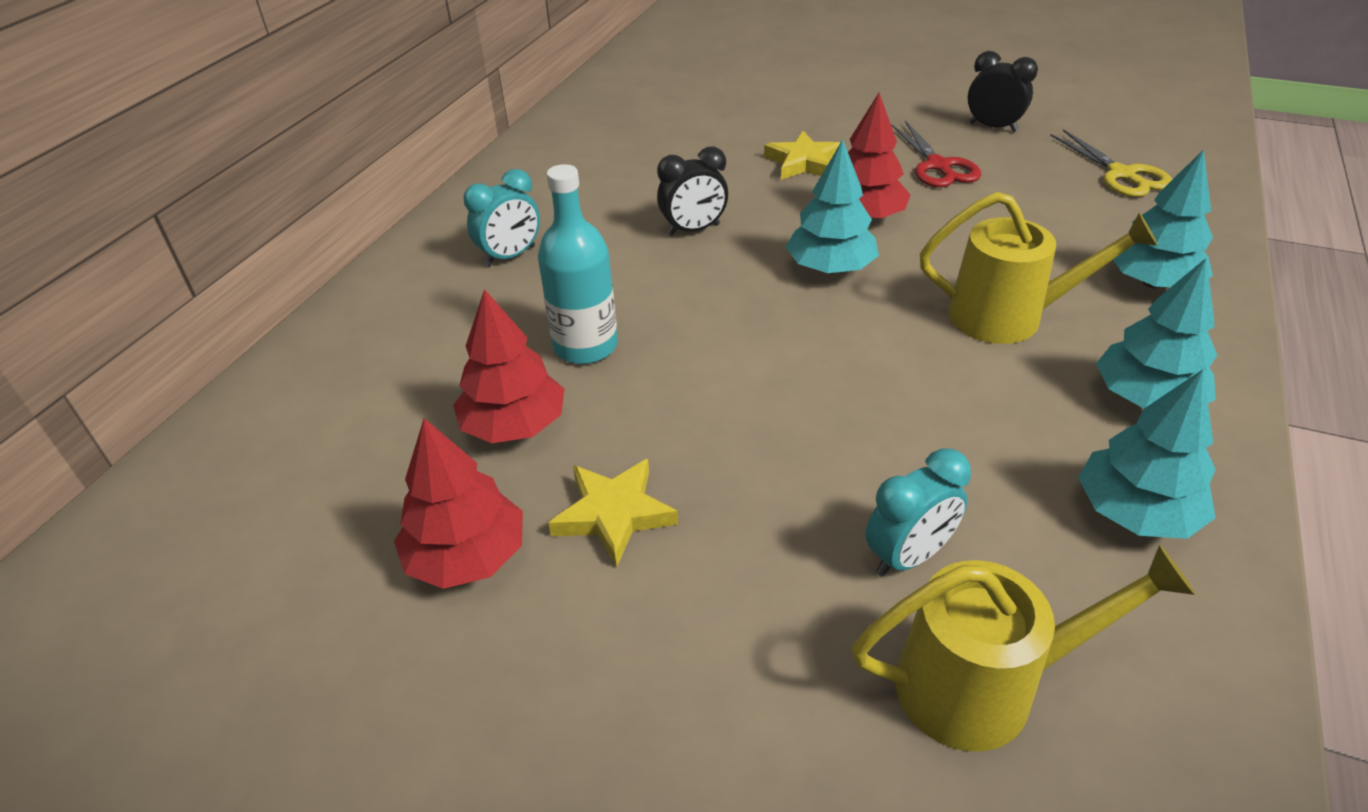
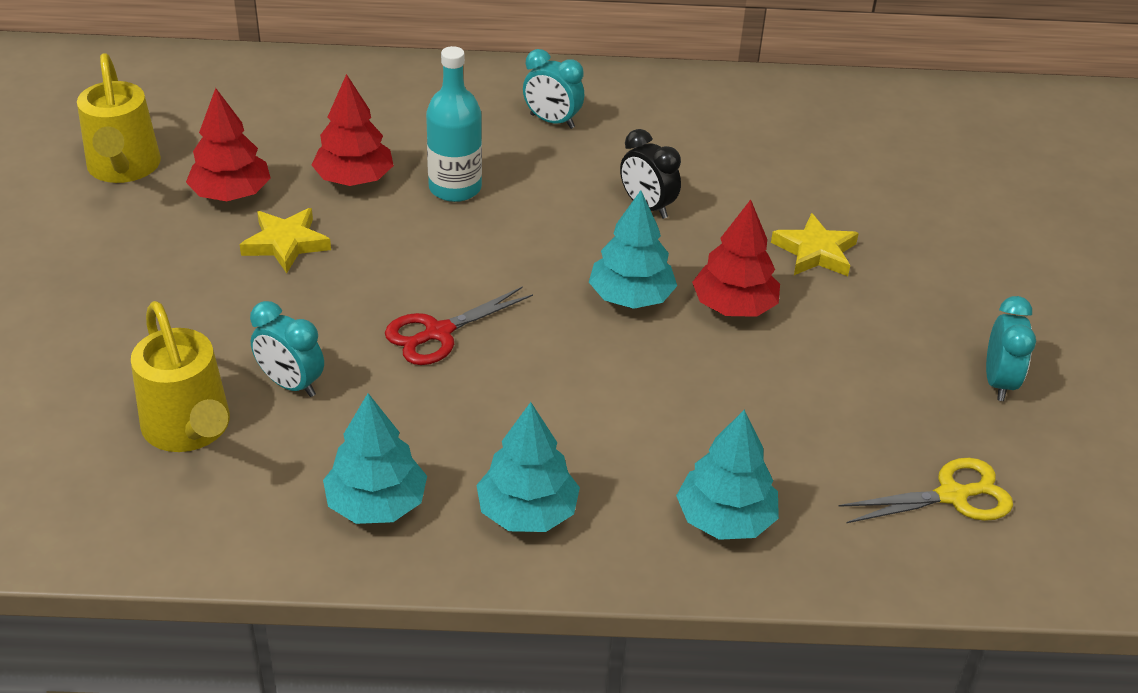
camera: 65 degrees right, 0 degrees up
red scissors [891,120,981,187] -> red scissors moved to [385,286,533,365]
yellow watering can [920,192,1158,344] -> yellow watering can moved to [77,53,161,183]
black clock [968,51,1038,132] -> turquoise clock [986,296,1036,401]
yellow scissors [1050,129,1173,197] -> yellow scissors turned 150 degrees counterclockwise [838,458,1013,523]

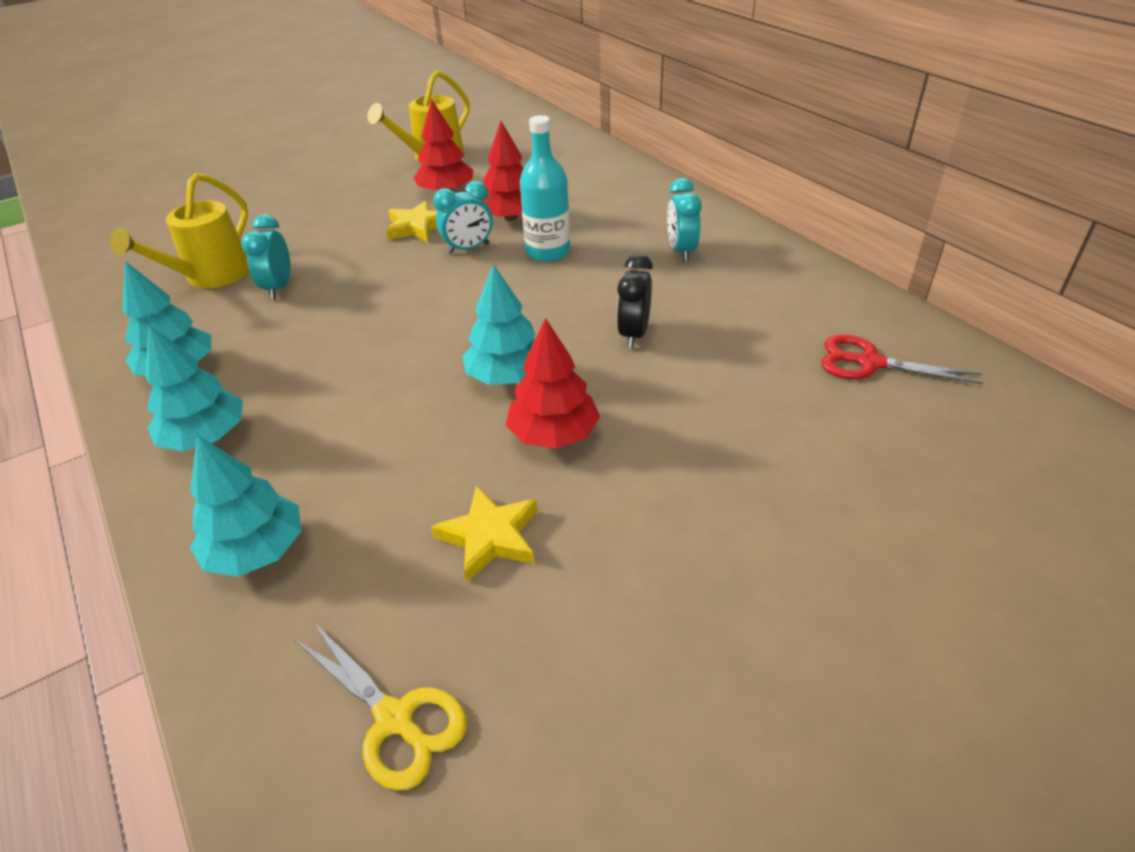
camera: 60 degrees right, 0 degrees up
red scissors [385,286,533,365] -> red scissors moved to [821,335,983,384]
yellow star [771,213,859,276] -> yellow star moved to [431,486,538,582]
turquoise clock [986,296,1036,401] -> turquoise clock moved to [433,181,493,254]

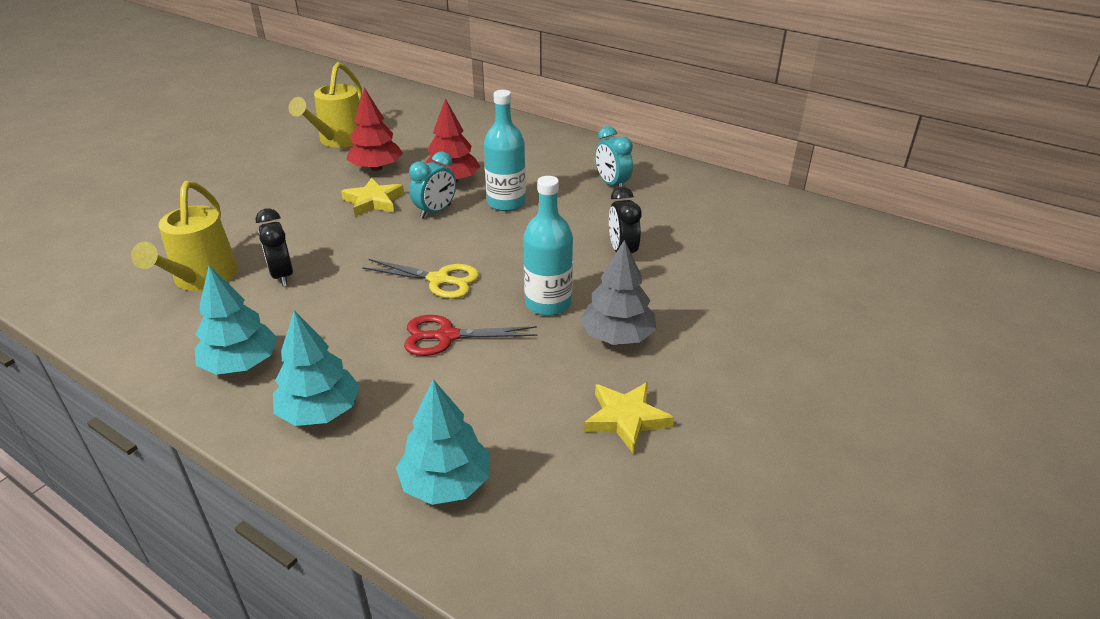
camera: 25 degrees left, 5 degrees down
turquoise clock [241,214,291,299] -> black clock [256,209,293,287]
yellow scissors [294,623,467,791] -> yellow scissors moved to [362,259,479,299]
turquoise tree [462,264,536,385] -> turquoise bottle [523,176,573,316]
red tree [506,318,600,449] -> grey tree [580,240,656,345]
red scissors [821,335,983,384] -> red scissors moved to [404,315,538,356]

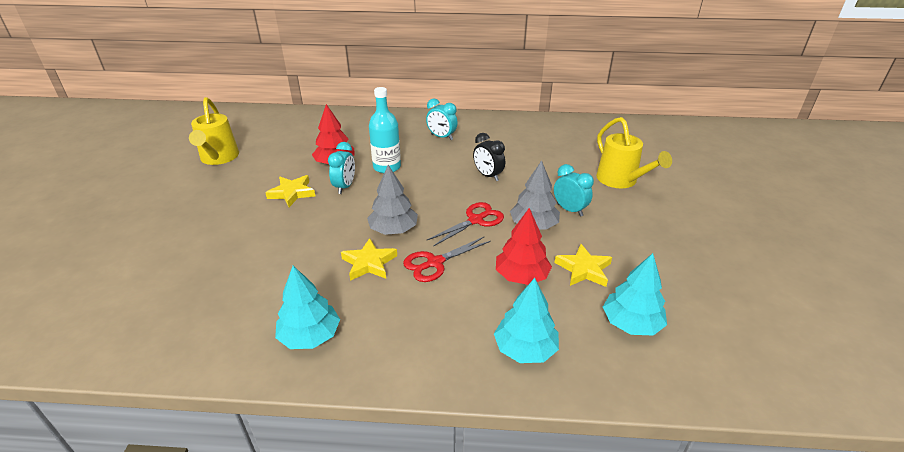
camera: 30 degrees left, 0 degrees up
yellow watering can [131,181,238,291] -> yellow watering can moved to [596,117,672,189]
black clock [256,209,293,287] -> none
turquoise tree [273,311,360,426] -> turquoise tree moved to [603,253,667,336]
red tree [346,88,403,171] -> red tree moved to [496,208,552,285]
yellow scissors [362,259,479,299] -> grey tree [367,165,418,235]
turquoise bottle [523,176,573,316] -> red scissors [427,202,504,247]
none -> yellow star [341,238,397,281]
none -> turquoise clock [554,164,594,216]

